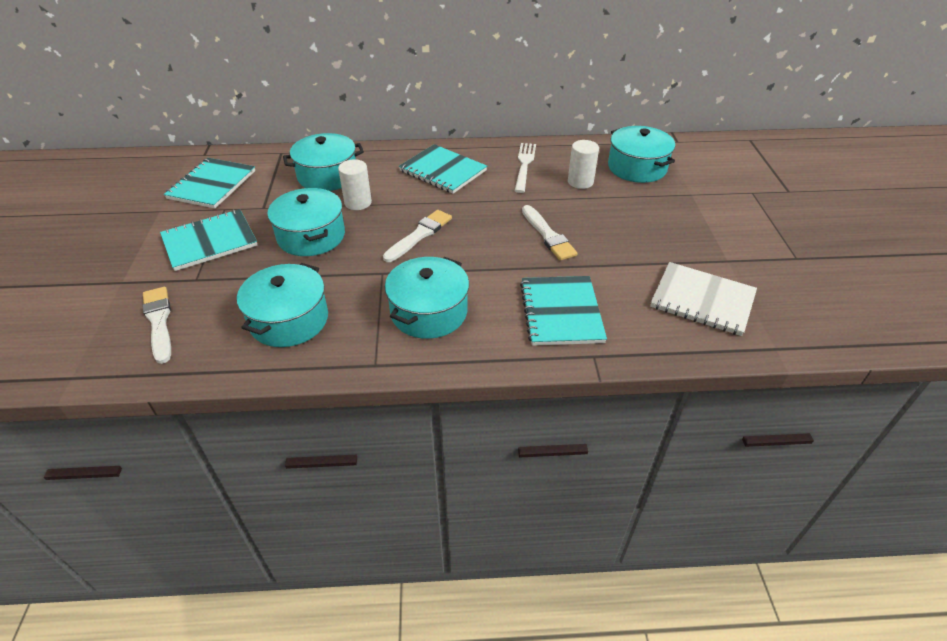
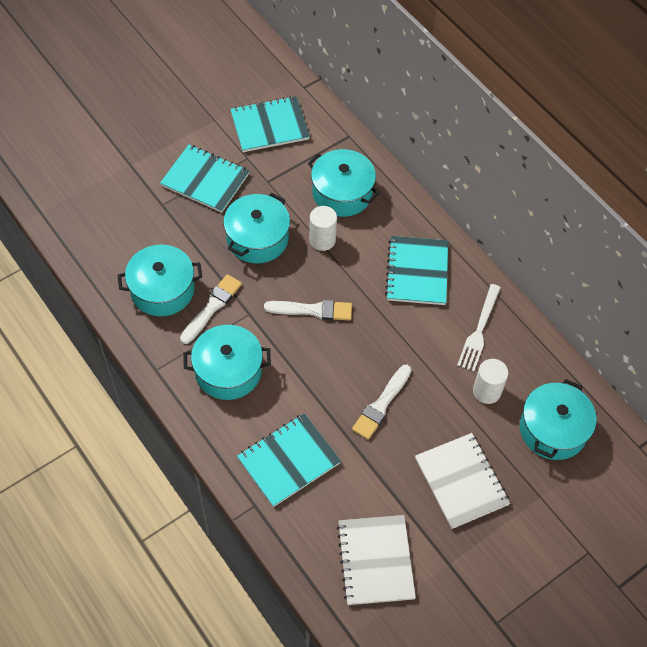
camera: 55 degrees right, 15 degrees up
white brush [142,287,171,364] -> white brush moved to [180,274,242,344]
white fork [515,143,536,193] -> white fork turned 135 degrees clockwise [457,284,501,371]
none -> white notebook [415,433,510,529]

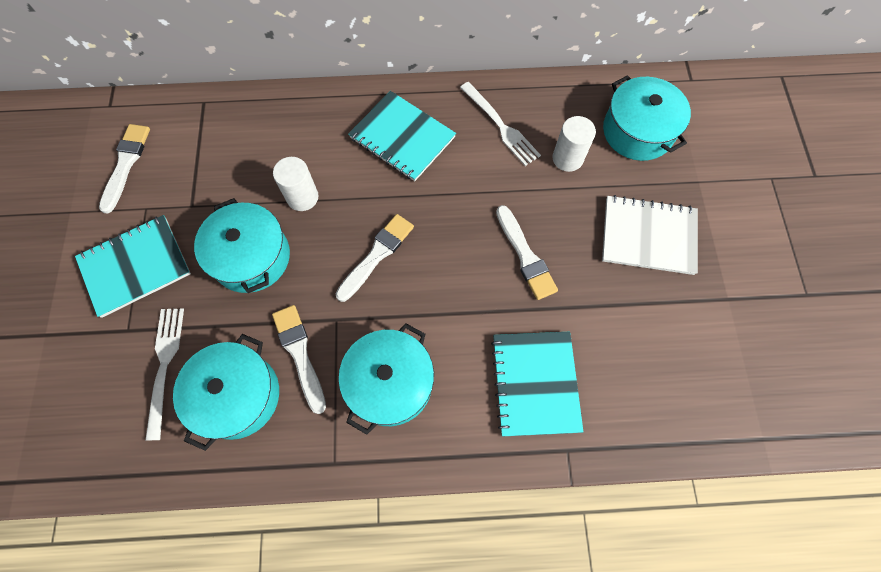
camera: 55 degrees left, 10 degrees up
turquoise notebook [230,96,310,152] -> white brush [99,124,150,214]
turquoise pot [308,149,379,217] -> none
white notebook [337,515,416,605] -> none
none -> white fork [145,308,184,441]

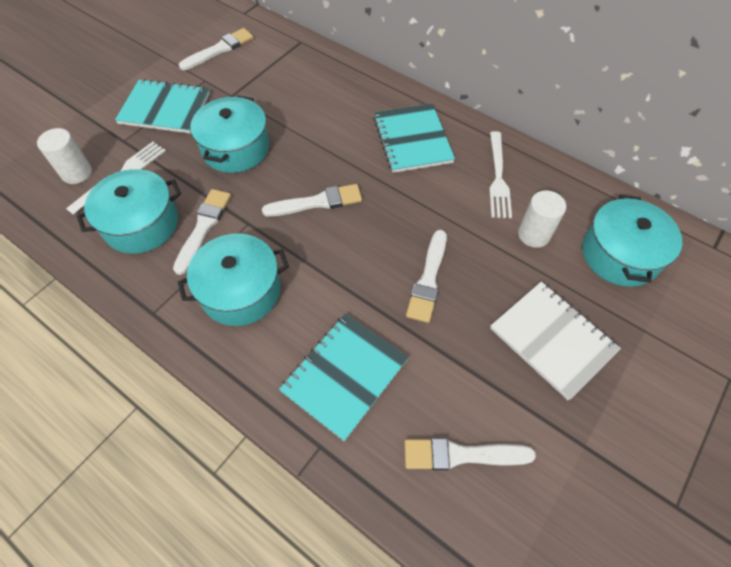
camera: 40 degrees right, 10 degrees down
white cylinder [273,157,319,211] -> white cylinder moved to [37,128,92,184]
none -> white brush [404,438,536,470]

